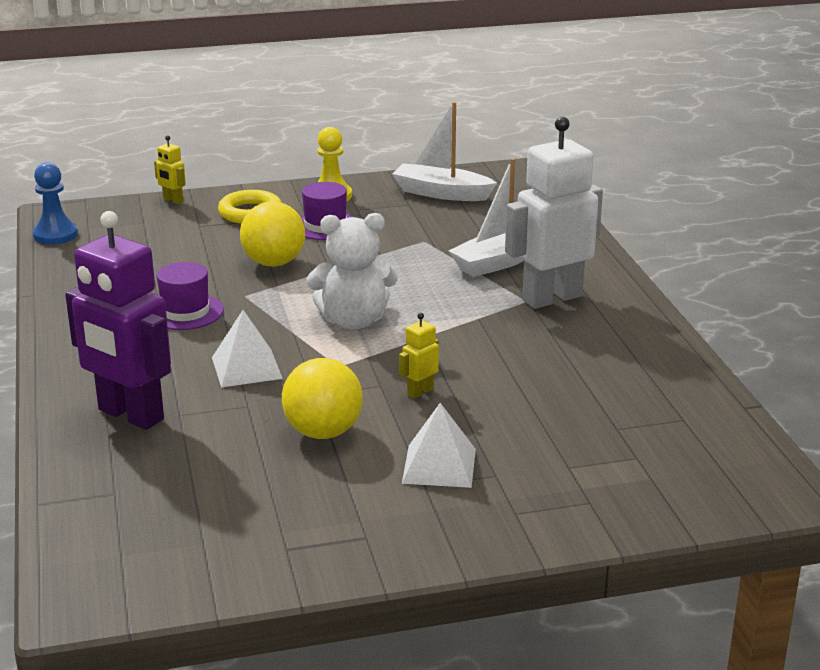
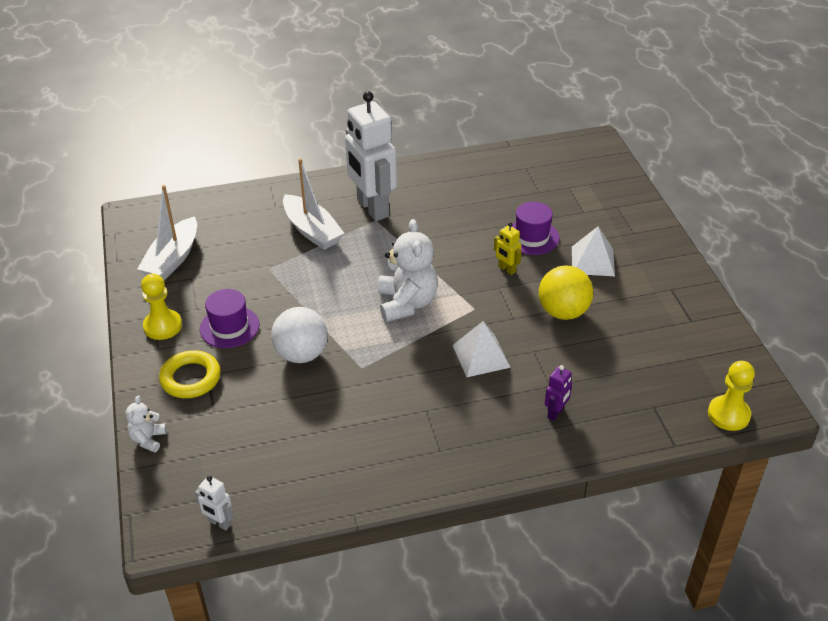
camera: 90 degrees left, 15 degrees up
blue pawn [33,162,78,245] -> white robot [195,476,233,530]
purple robot [65,211,171,430] -> purple robot [545,365,572,421], size x0.42
yellow robot [154,136,186,204] -> white teddy bear [125,396,167,453]
purple hat [157,262,224,330] -> purple hat moved to [512,202,559,255]
yellow ball [240,201,305,267] -> white ball [271,307,328,363]
none -> yellow pawn [708,361,755,431]

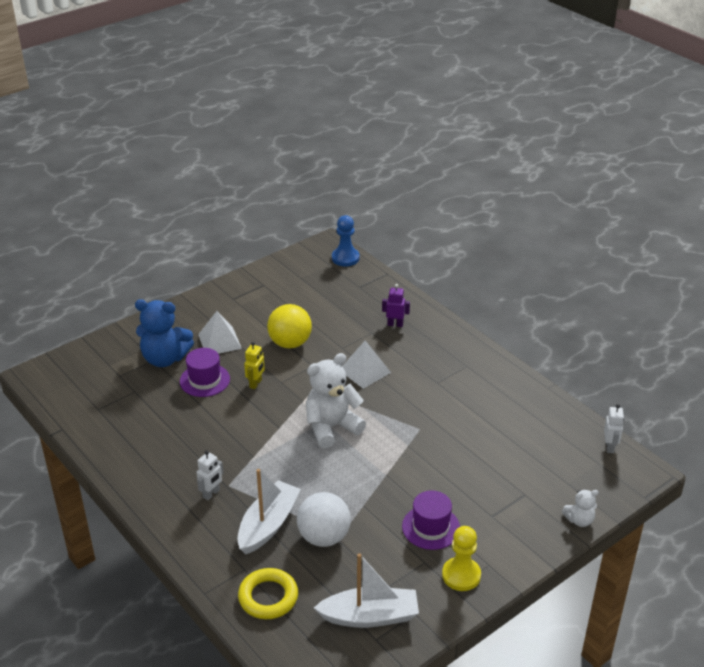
camera: 115 degrees left, 5 degrees down
yellow ring [159,350,221,398] -> yellow ring moved to [238,568,298,619]
white ball [271,307,328,363] -> white ball moved to [297,492,351,547]
white robot [345,91,397,221] -> white robot [197,450,223,500], size x0.42
yellow pawn [708,361,755,431] -> blue pawn [332,215,360,266]
none -> blue teddy bear [135,299,194,367]

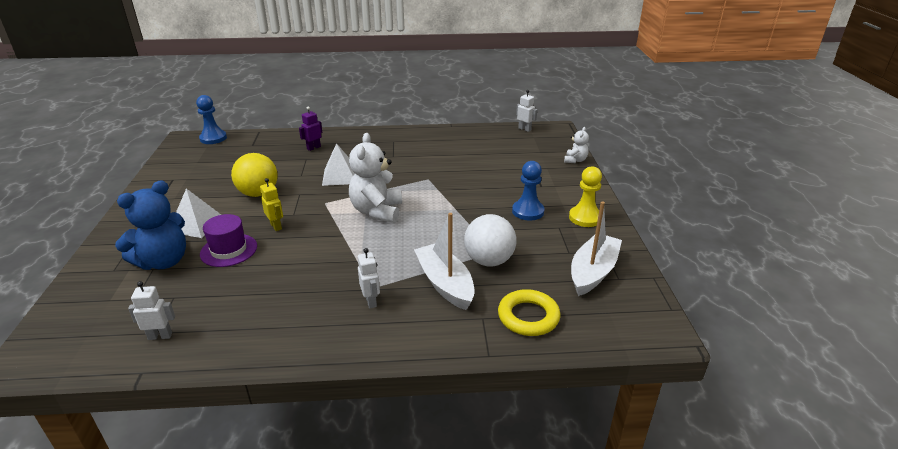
camera: 55 degrees left, 5 degrees down
purple hat [402,491,460,550] -> blue pawn [512,161,544,221]
none -> white robot [128,281,175,340]

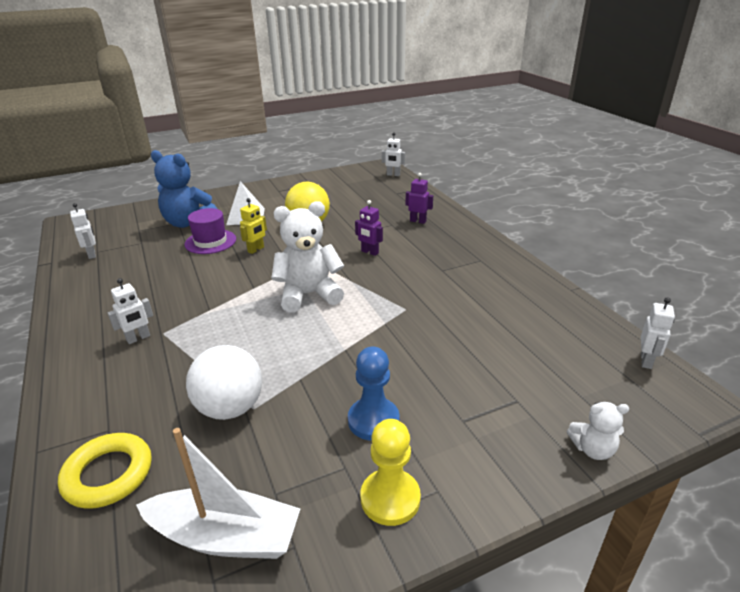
camera: 70 degrees right, 0 degrees up
blue pawn [196,95,227,144] -> white robot [382,132,405,176]
white pyramid [322,143,355,186] -> purple robot [355,200,383,256]
white boat [414,213,475,310] -> none

